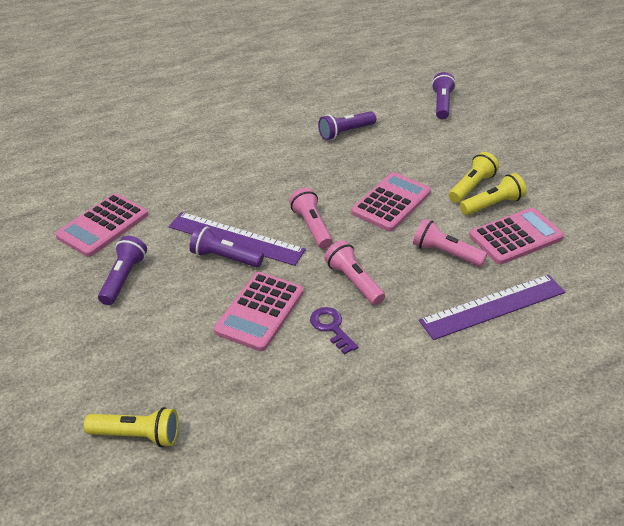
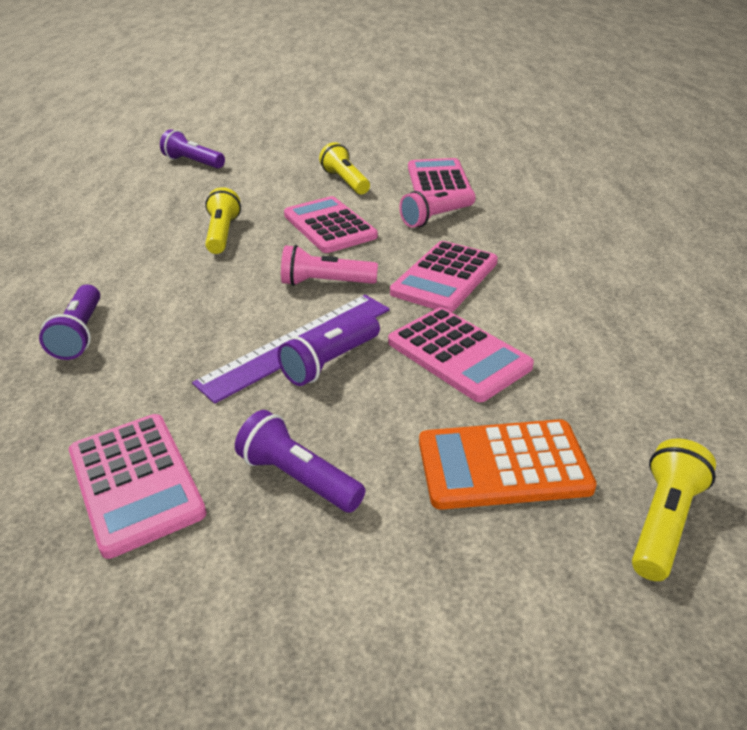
camera: 65 degrees left, 5 degrees down
purple key [310,307,358,354] -> none
purple flashlight [318,111,376,140] -> purple flashlight moved to [39,285,100,360]
pink flashlight [324,240,385,305] -> pink calculator [390,241,498,312]
purple ruler [419,275,565,340] -> none
yellow flashlight [460,173,526,215] -> yellow flashlight moved to [205,187,241,254]
none -> orange calculator [419,419,597,510]

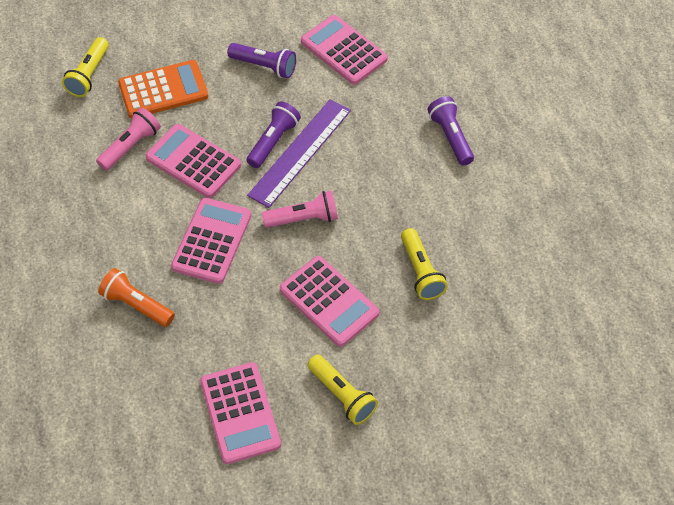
camera: 165 degrees right, 20 degrees up
purple flashlight [160,129,225,169] -> none
pink flashlight [400,188,476,228] -> pink flashlight moved to [96,108,161,171]
none -> orange flashlight [98,268,175,327]

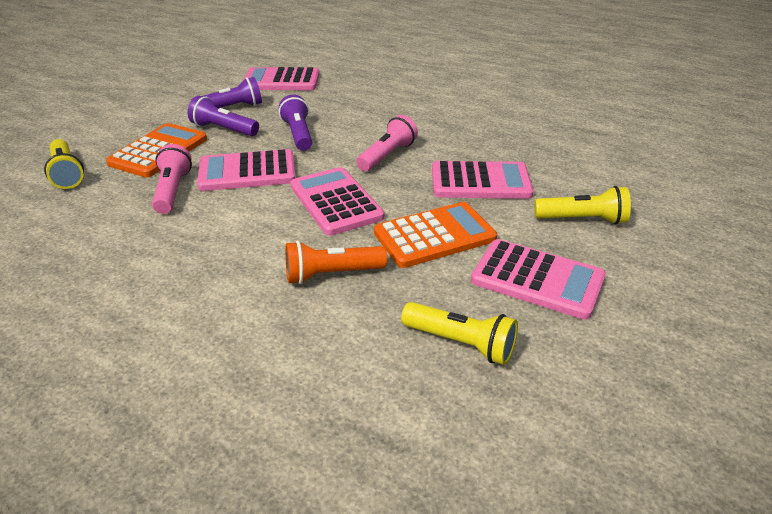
camera: 45 degrees left, 20 degrees down
purple ruler [247,99,351,208] -> none
yellow flashlight [401,228,448,300] -> yellow flashlight moved to [401,302,518,365]
purple flashlight [427,96,474,165] -> purple flashlight moved to [188,96,259,136]
none -> orange calculator [374,202,497,268]

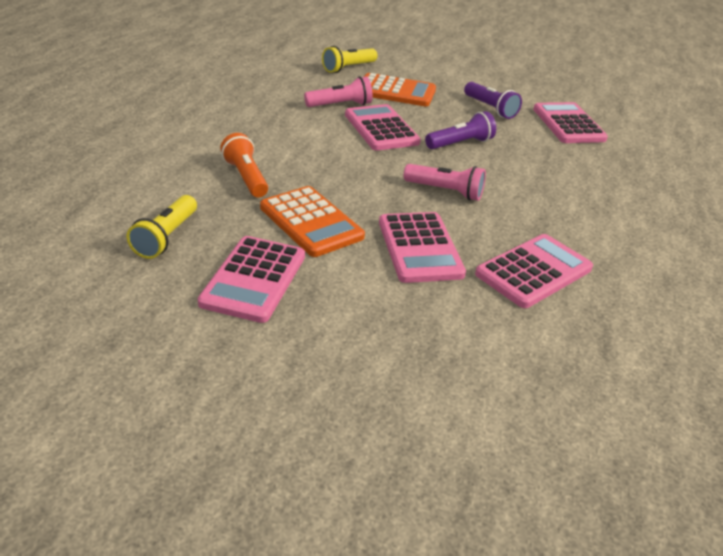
camera: 75 degrees right, 0 degrees up
purple flashlight [188,96,259,136] -> none
pink calculator [290,167,384,236] -> pink calculator moved to [475,234,593,308]
yellow flashlight [534,186,631,224] -> none

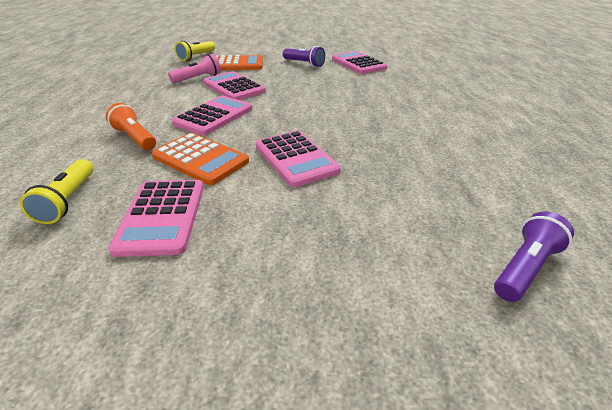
camera: 15 degrees left, 0 degrees up
pink flashlight [404,164,486,201] -> none
purple flashlight [425,111,496,149] -> purple flashlight moved to [494,211,574,302]
pink calculator [475,234,593,308] -> pink calculator moved to [172,96,252,135]

